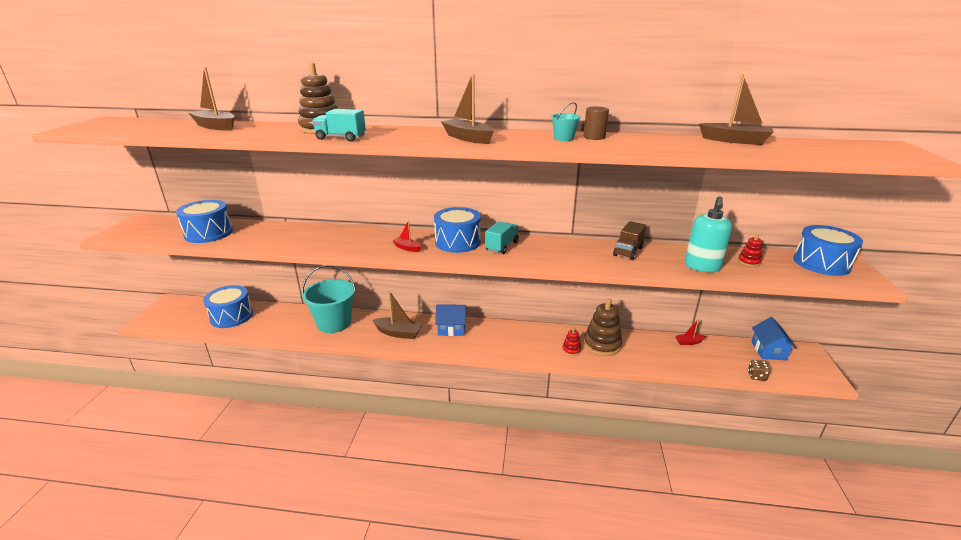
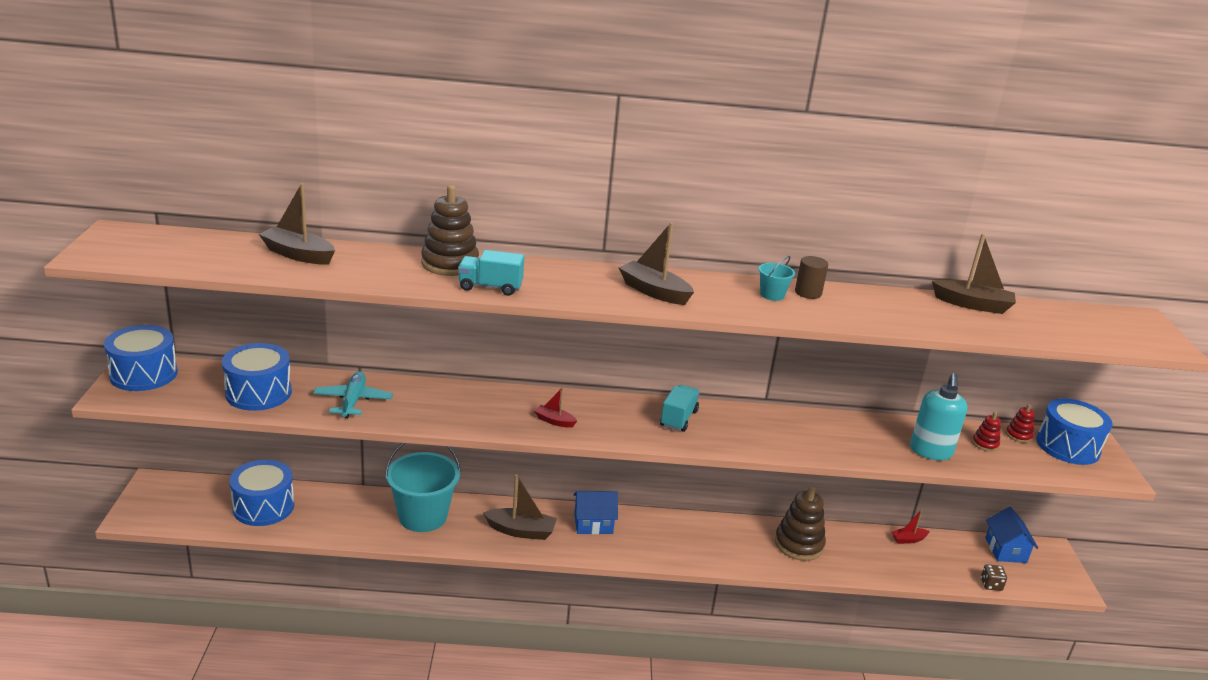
camera: 10 degrees left, 0 degrees up
blue drum [434,207,481,253] -> blue drum moved to [104,325,178,391]
red stacking toy [562,328,581,356] -> red stacking toy moved to [1006,404,1035,443]
brown truck [613,221,646,260] -> none
none -> turquoise plane [313,371,393,418]

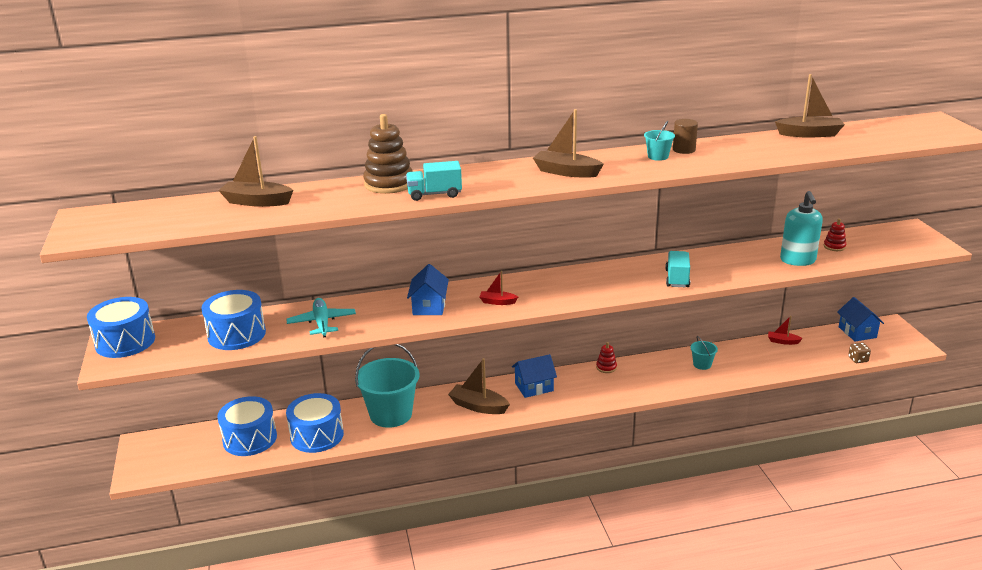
camera: 10 degrees left, 0 degrees up
brown boat [483,474,557,540] -> brown boat turned 150 degrees counterclockwise [448,358,510,414]
turquoise truck [660,385,700,432] -> turquoise truck moved to [665,251,690,287]
brown stacking toy [775,486,826,561] -> turquoise bucket [690,336,718,370]
red boat [892,510,930,544] -> red boat turned 45 degrees clockwise [768,316,803,345]
red stacking toy [1006,404,1035,443] -> red stacking toy moved to [596,342,617,373]
blue drum [1036,399,1113,465] -> blue drum moved to [286,393,344,453]
none -> blue house [407,264,449,315]

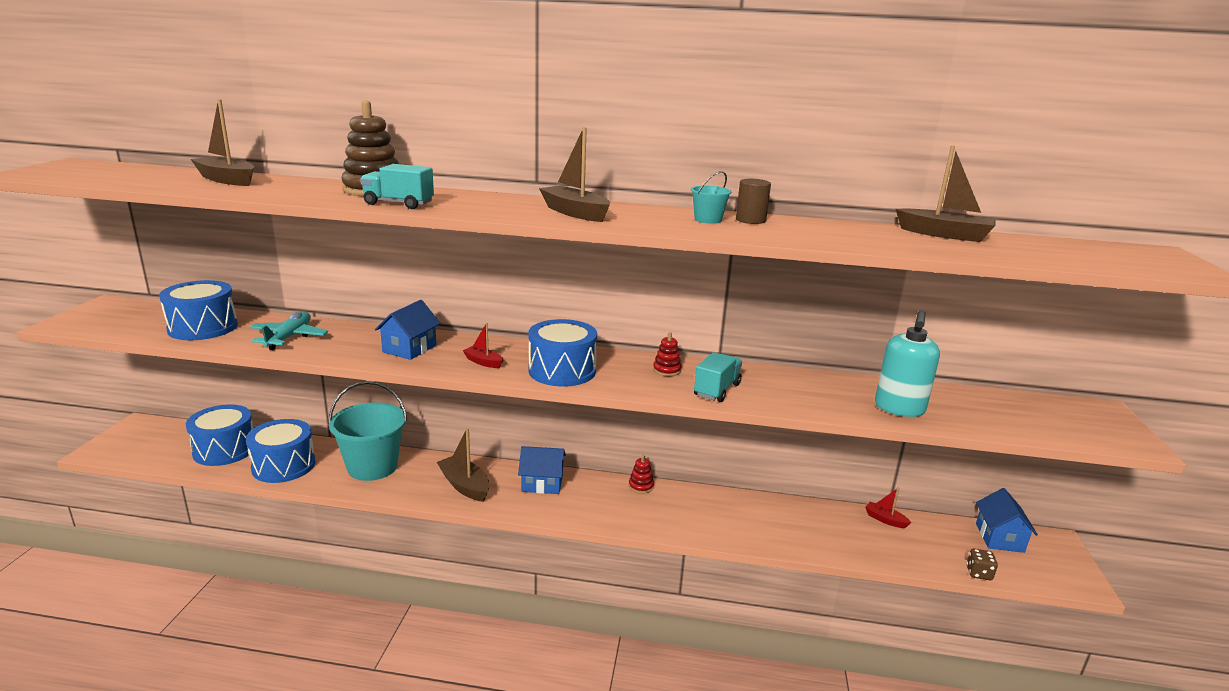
camera: 20 degrees right, 5 degrees down
blue drum [87,297,155,358] -> blue drum moved to [528,319,597,387]
turquoise bucket [690,336,718,370] -> none
red stacking toy [824,218,846,251] -> red stacking toy moved to [653,332,682,376]

